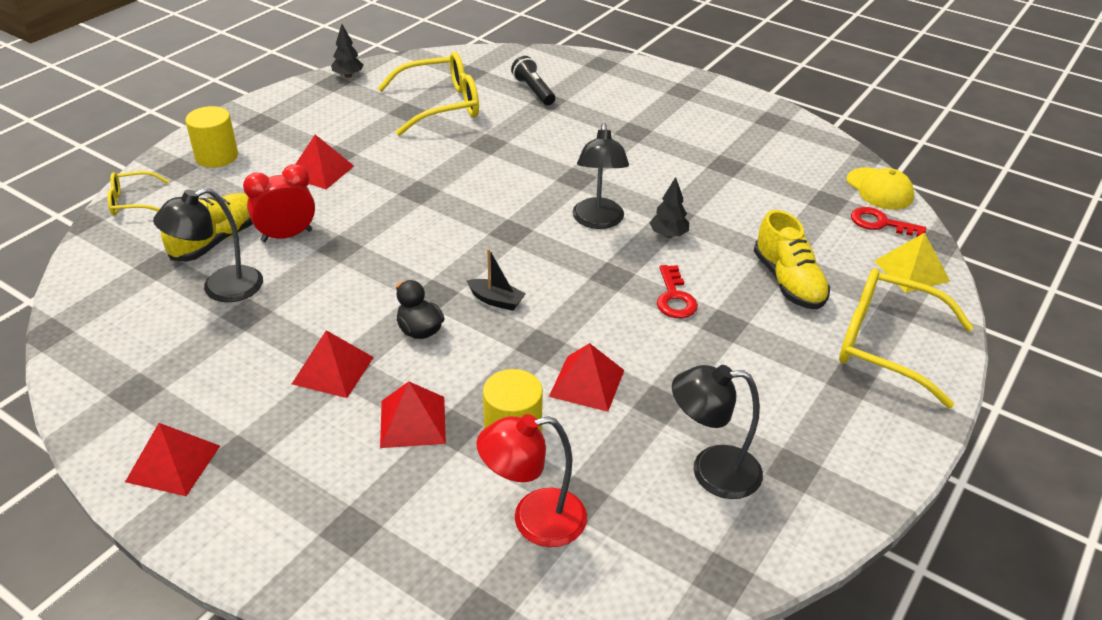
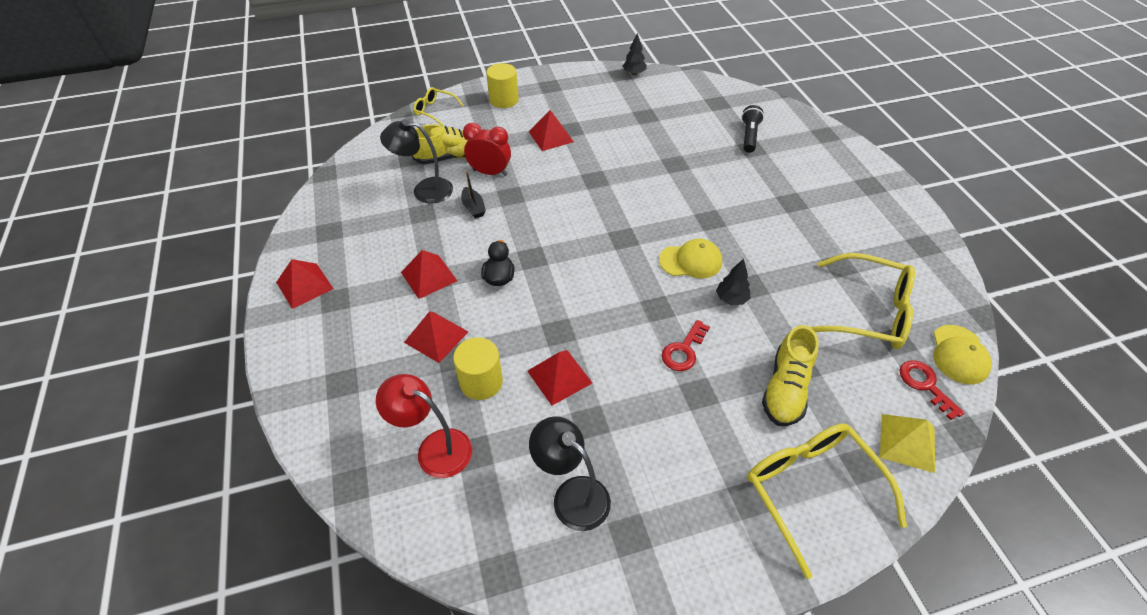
camera: 40 degrees right, 10 degrees up
yellow glasses [378,52,479,136] -> yellow glasses moved to [810,253,915,349]
black boat [466,249,526,311] -> black boat moved to [461,170,486,218]
black lamp [572,123,629,229] -> yellow cap [659,238,722,278]

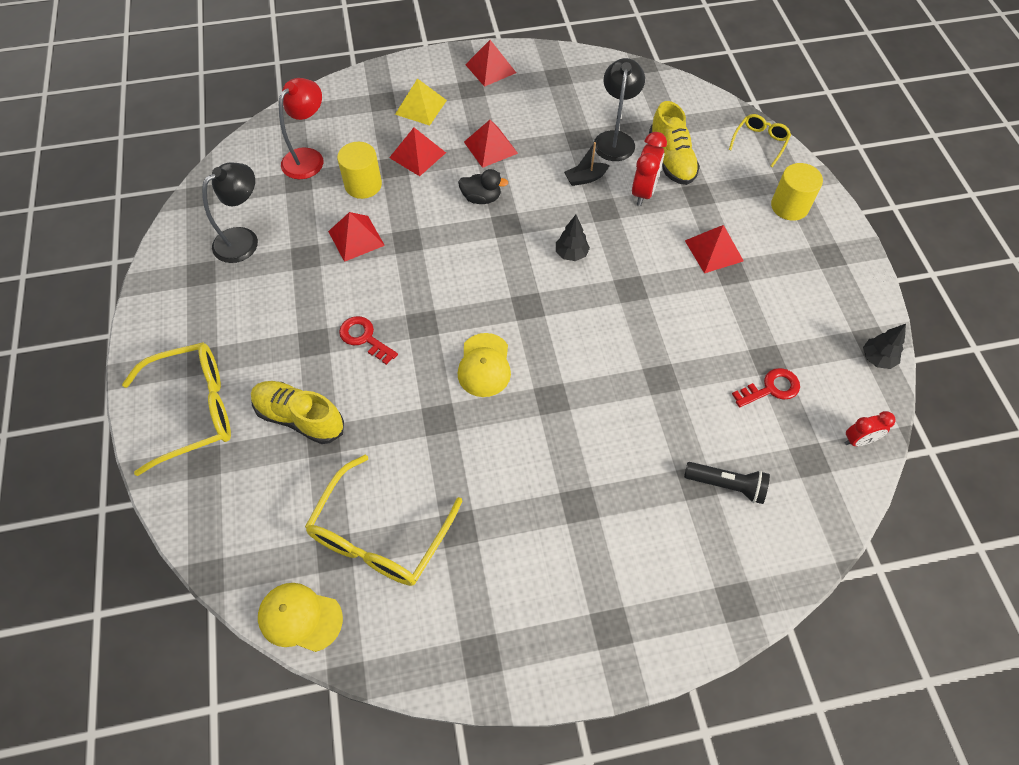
camera: 95 degrees right, 10 degrees up
black tree [716,259,750,305] -> black tree moved to [556,215,590,261]
yellow pyramid [880,414,935,473] -> yellow pyramid moved to [395,78,447,126]
red key [899,360,965,420] -> red key moved to [732,368,800,407]
none -> red clock [845,411,896,446]

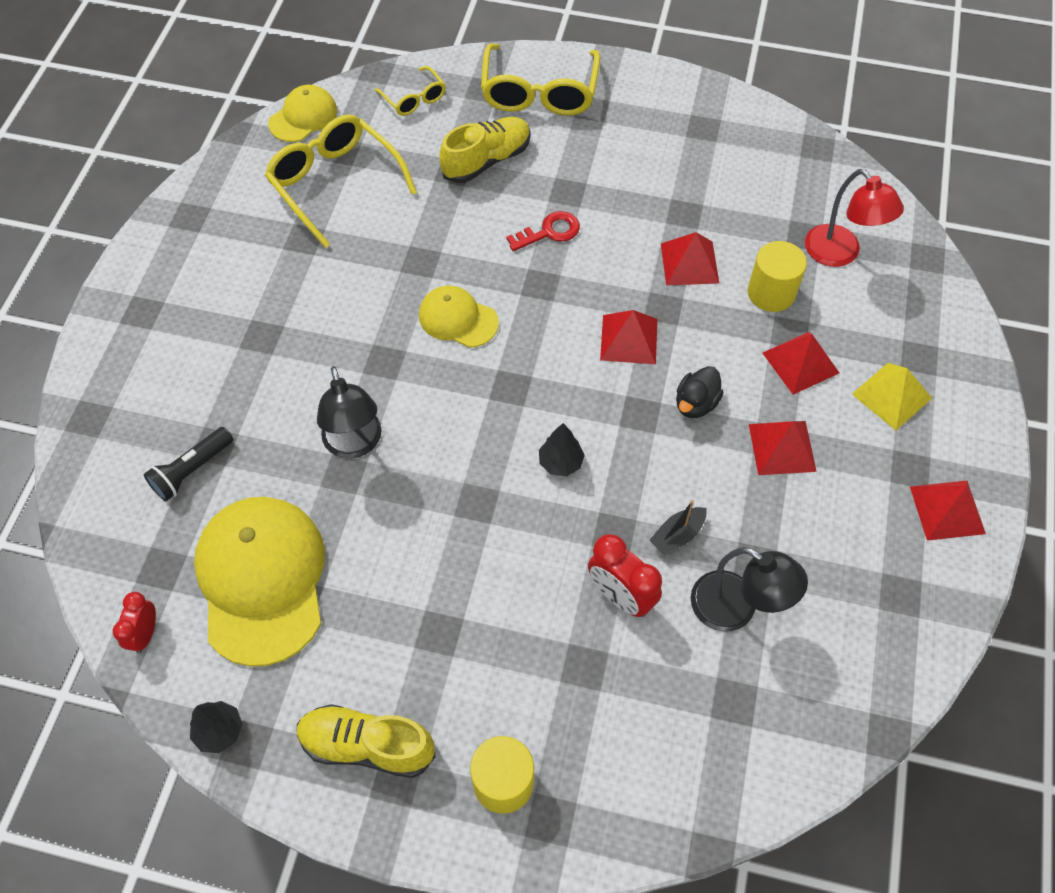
camera: 115 degrees right, 0 degrees up
black lamp [202,162,258,263] -> black lamp moved to [317,366,382,459]
black boat [564,142,610,186] -> black boat turned 135 degrees counterclockwise [649,500,707,555]
yellow shoe [649,101,700,185] -> yellow shoe moved to [297,704,436,778]
red pyramid [685,225,744,273] -> red pyramid moved to [600,310,657,364]
yellow glasses [729,114,791,167] -> yellow glasses moved to [374,66,445,116]
red key [732,368,800,407] -> yellow cap [194,497,325,667]

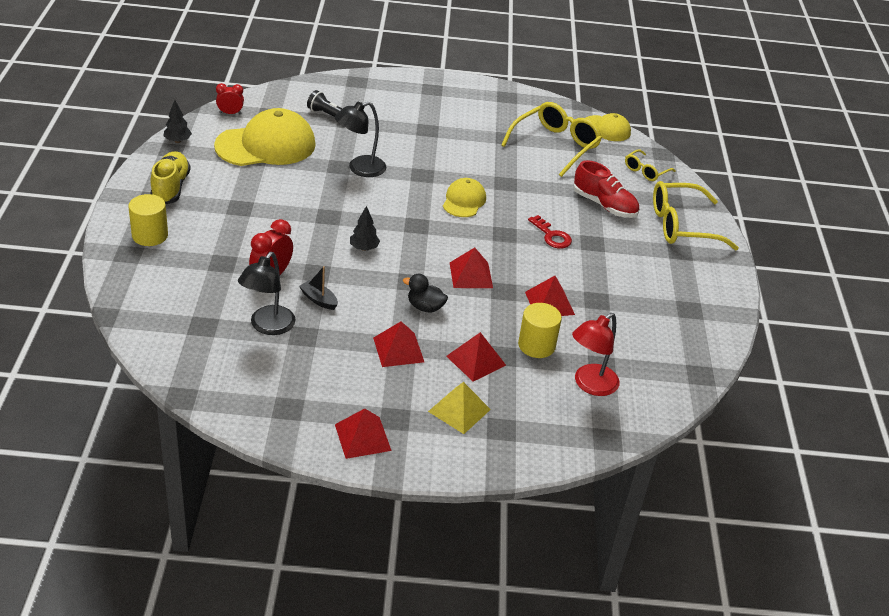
camera: 75 degrees right, 20 degrees down
yellow shoe [440,117,531,183] -> red shoe [573,160,639,218]

